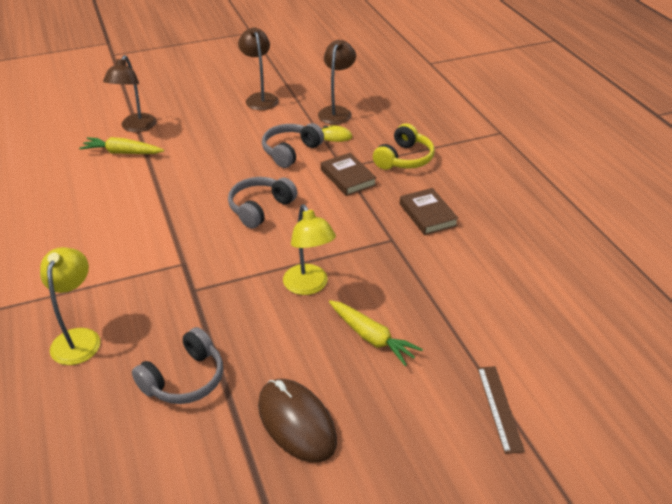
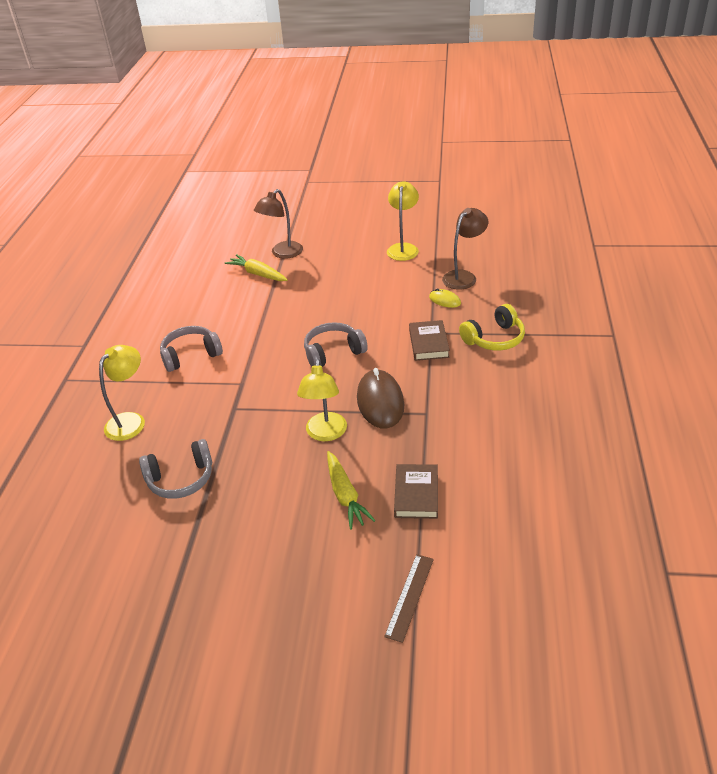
camera: 30 degrees right, 0 degrees up
brown lamp [238,27,279,110] -> yellow lamp [387,181,419,261]
brown mouse [258,379,337,463] -> brown mouse moved to [357,368,404,429]
grey headphones [262,123,324,168] -> grey headphones moved to [160,326,223,372]
brown book [400,188,459,235] -> brown book moved to [394,464,438,519]

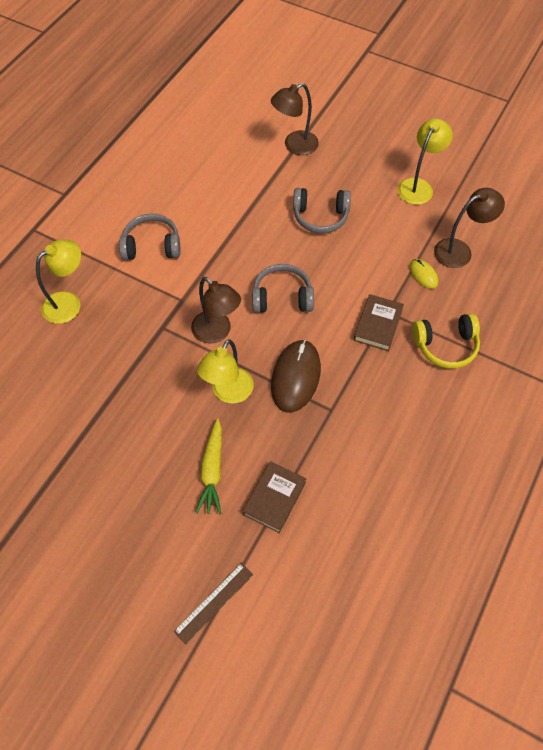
camera: 20 degrees right, 20 degrees up
grey headphones [139,439,212,499] -> grey headphones moved to [293,188,351,233]
yellow carrot [225,254,288,281] -> none
none -> brown lamp [191,277,241,344]

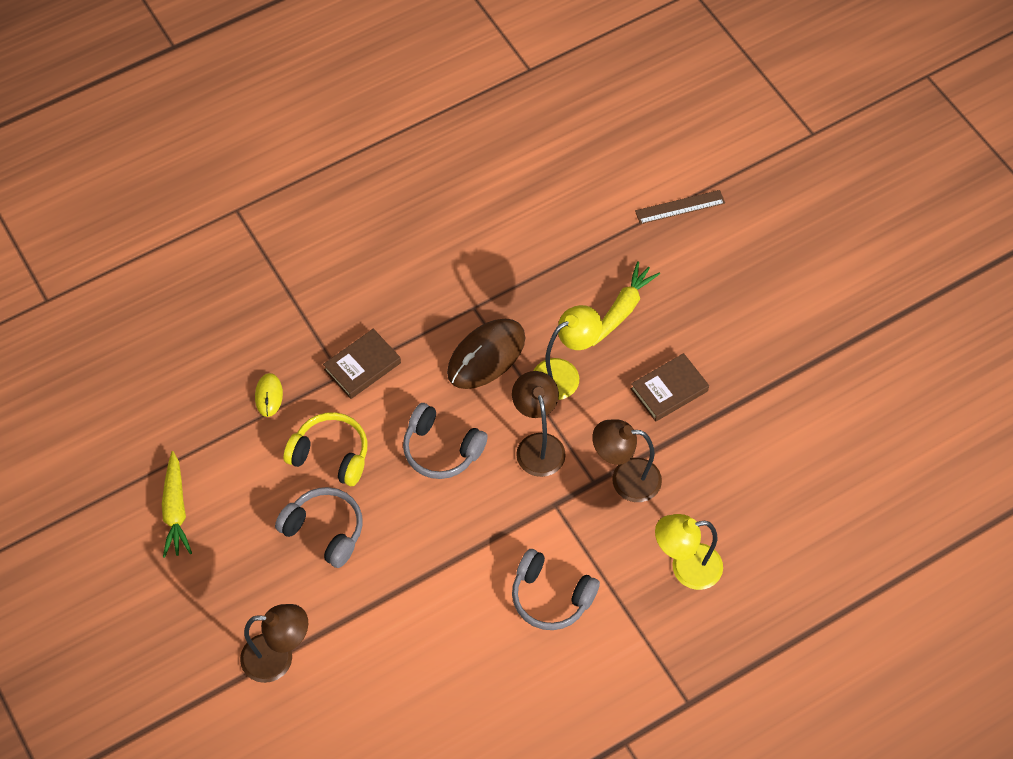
camera: 150 degrees left, 0 degrees up
brown book [242,461,306,533] -> brown book moved to [631,353,709,422]
yellow lamp [397,118,453,205] -> yellow carrot [162,451,192,558]
yellow headphones [412,313,480,369] -> yellow headphones moved to [284,412,367,486]
brown lamp [434,188,505,268] -> brown lamp moved to [592,419,662,502]

